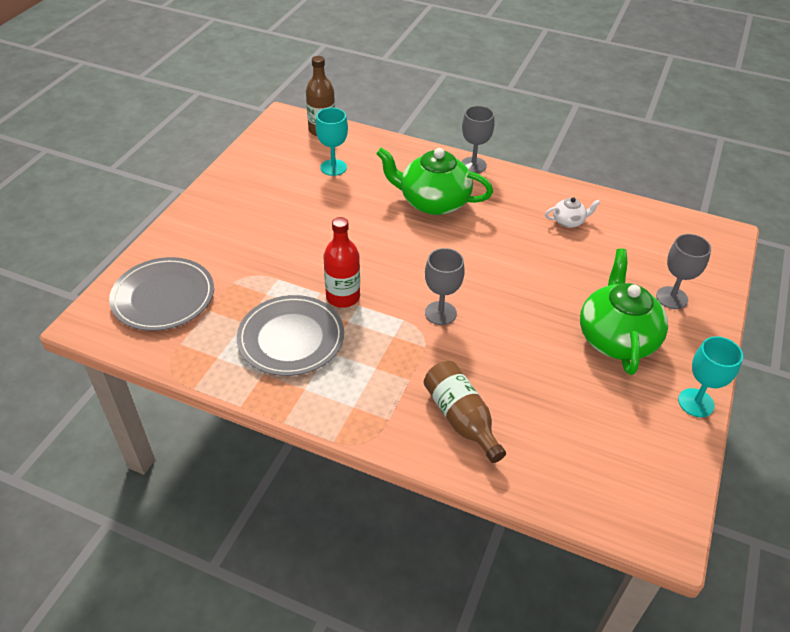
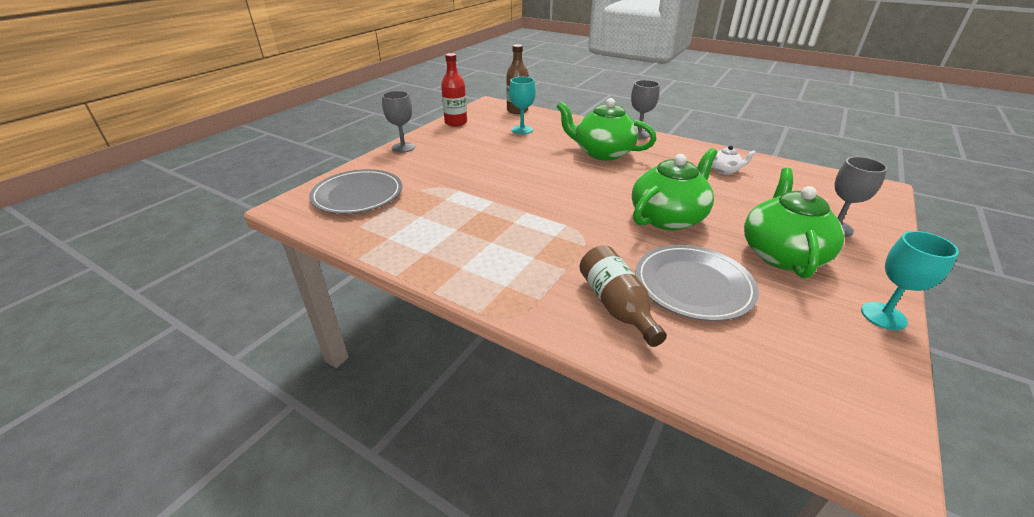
camera: 10 degrees right, 10 degrees down
grey plate [237,295,344,376] -> grey plate moved to [635,245,759,321]
red bottle [324,217,360,308] -> red bottle moved to [441,53,467,127]
grey goblet [425,248,465,325] -> grey goblet moved to [382,91,415,153]
none -> green teapot [632,148,718,230]

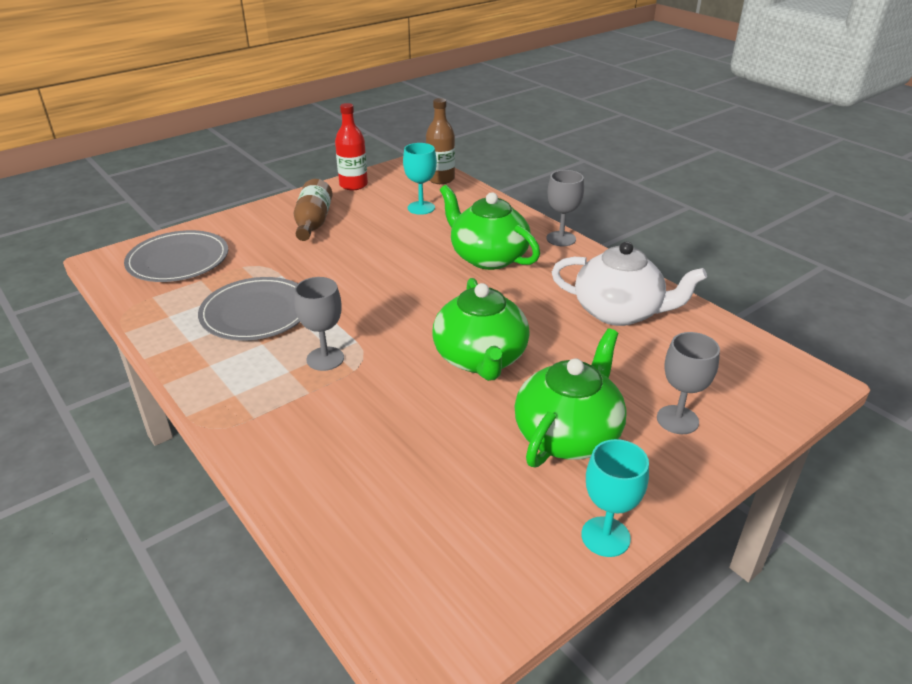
camera: 20 degrees right, 0 degrees up
grey goblet [382,91,415,153] -> grey goblet moved to [294,277,344,371]
brown bottle [579,245,667,347] -> brown bottle moved to [294,179,332,241]
green teapot [632,148,718,230] -> green teapot turned 105 degrees clockwise [433,278,530,381]
grey plate [635,245,759,321] -> grey plate moved to [198,277,300,341]
white teapot [711,145,756,175] -> white teapot [552,241,707,326], size x2.17

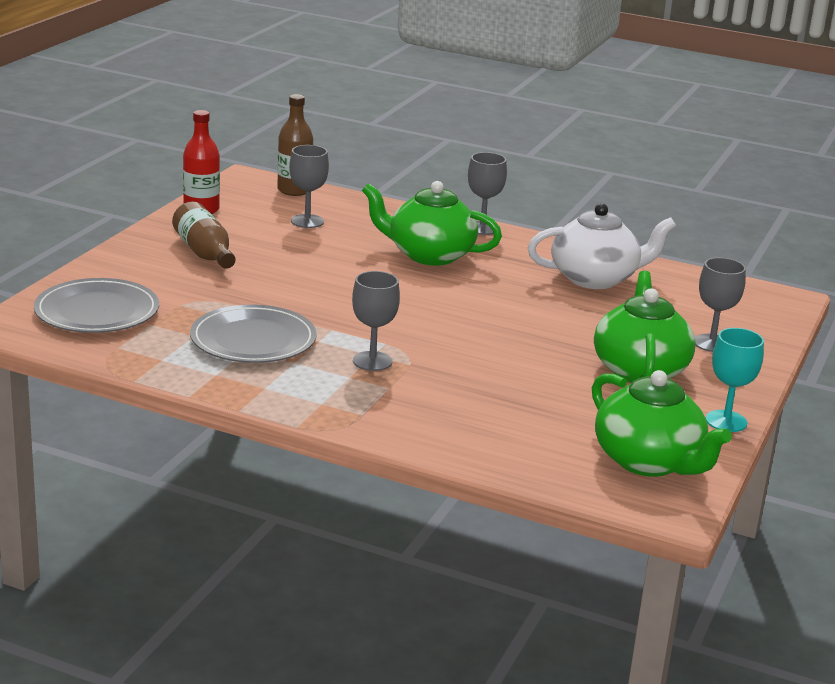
camera: 30 degrees left, 10 degrees down
turquoise goblet [403,143,437,215] -> grey goblet [289,145,329,228]
green teapot [433,278,530,381] -> green teapot moved to [592,370,732,477]

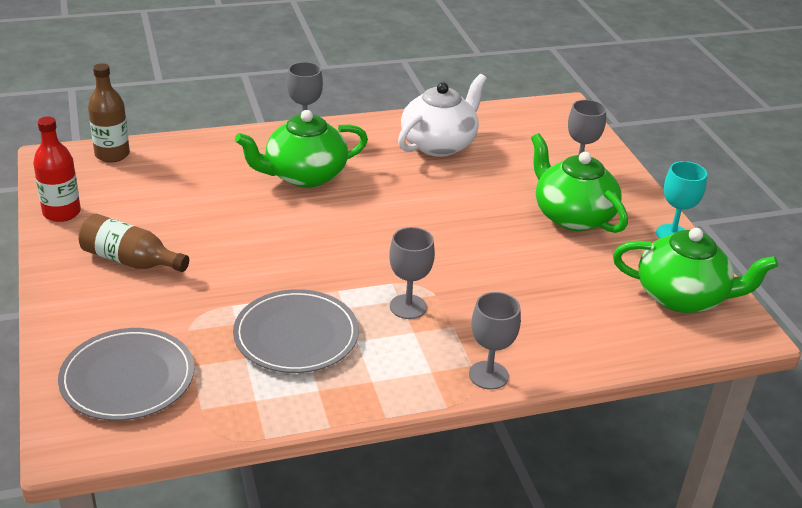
camera: 40 degrees left, 10 degrees up
grey goblet [289,145,329,228] -> grey goblet moved to [469,292,521,390]

